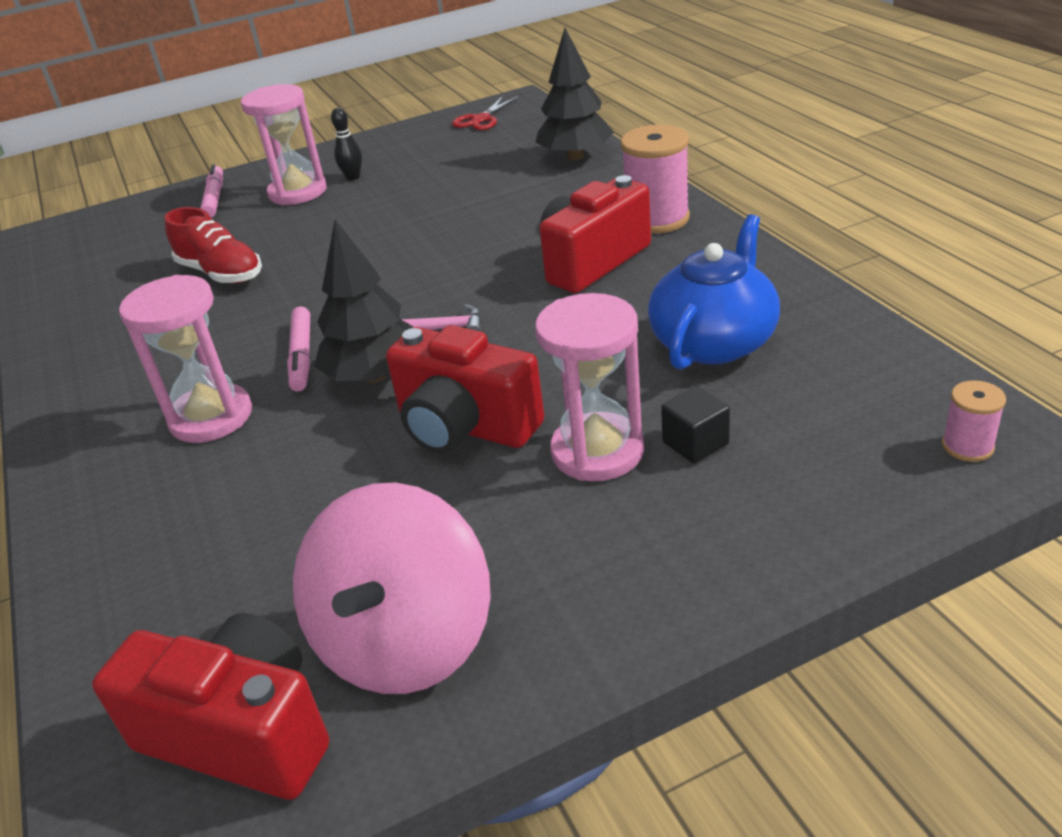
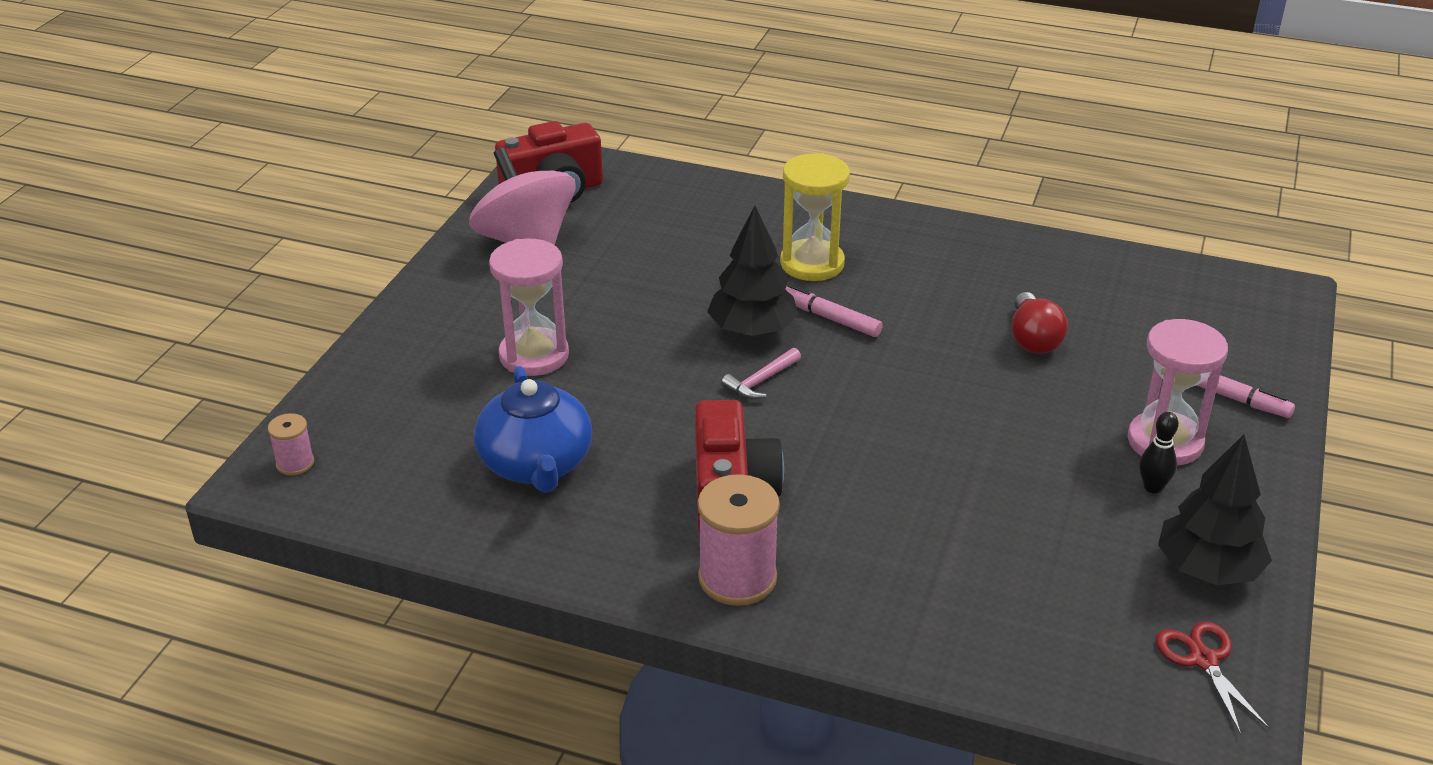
camera: 130 degrees right, 0 degrees up
pink hourglass [119,275,252,443] -> yellow hourglass [780,153,850,281]
red shoe [164,207,262,284] -> red light bulb [1012,292,1068,354]
red camera [386,325,544,454] -> none
black tree [535,28,614,160] -> black tree moved to [1158,435,1272,585]
black cube [661,386,730,464] -> none

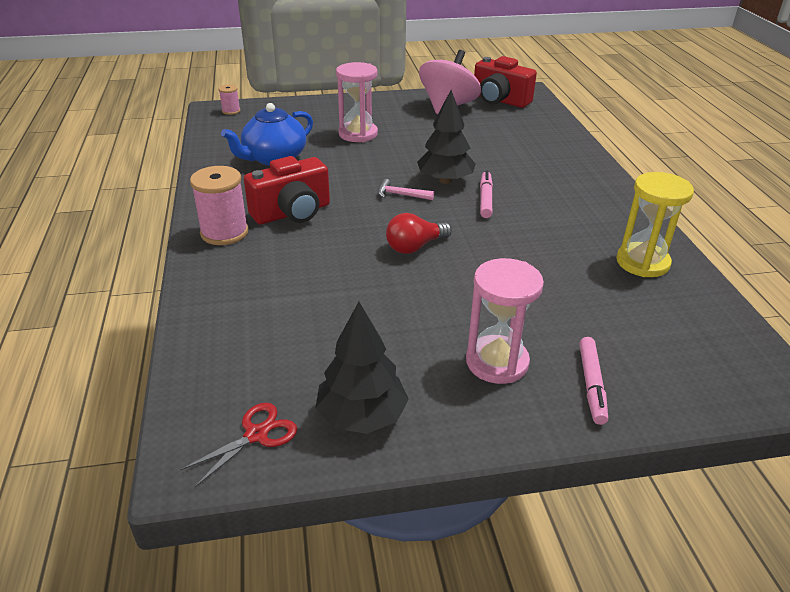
camera: 60 degrees right, 0 degrees up
yellow hourglass [780,153,850,281] -> yellow hourglass moved to [616,172,694,277]
red light bulb [1012,292,1068,354] -> red light bulb moved to [386,213,452,254]
black bowling pin [1140,412,1179,493] -> none

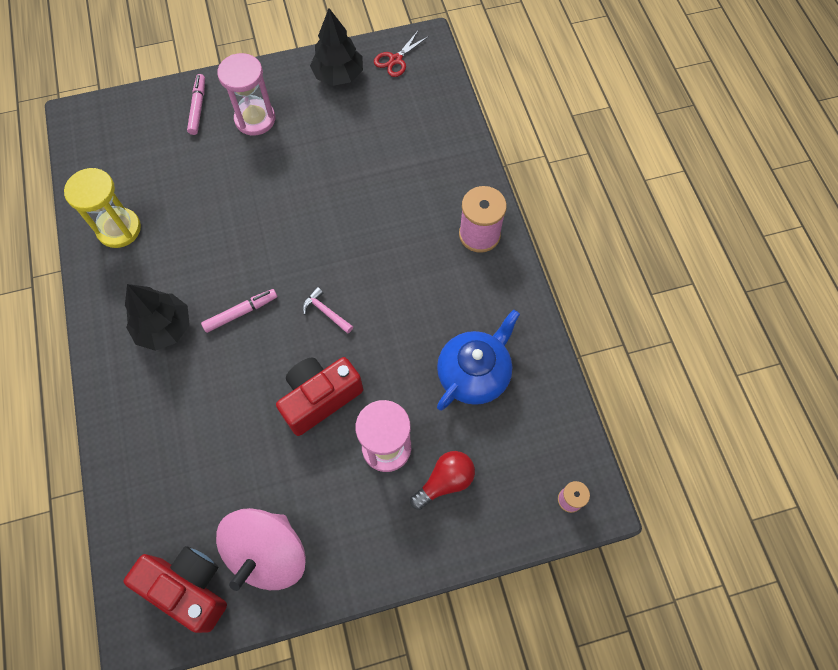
camera: 175 degrees right, 30 degrees up
red camera [244,156,330,224] -> red camera moved to [276,357,363,436]
pink hammer [378,179,434,200] -> pink hammer turned 150 degrees counterclockwise [302,287,353,333]
red light bulb [386,213,452,254] -> red light bulb moved to [410,451,475,510]
black tree [417,90,476,184] -> black tree moved to [125,284,190,351]
pink marker [480,171,493,218] -> pink marker turned 120 degrees counterclockwise [201,289,277,333]

